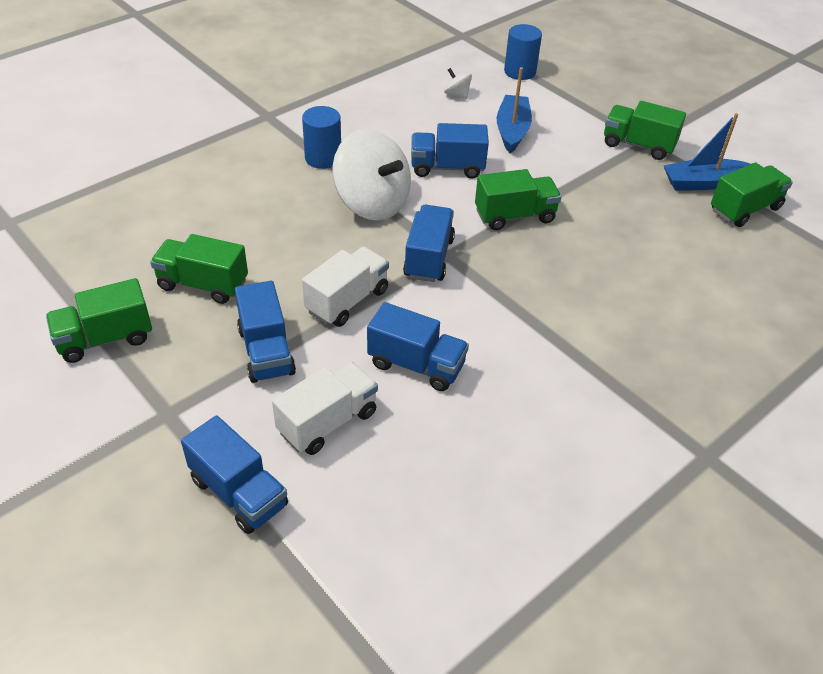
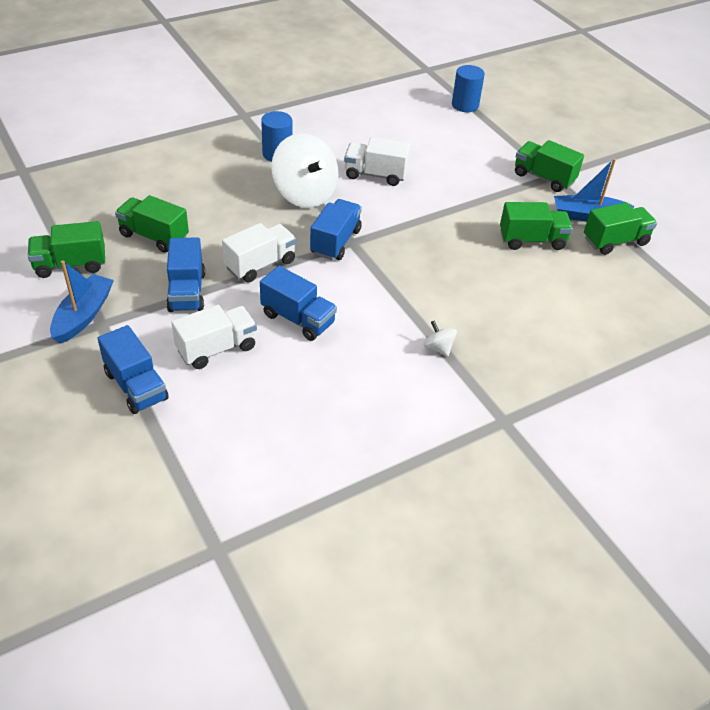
camera: 10 degrees right, 0 degrees up
blue truck [411,123,489,179] -> white truck [344,137,411,186]
white spinning top [444,68,472,99] -> white spinning top moved to [423,320,457,356]
green truck [475,169,561,230] -> green truck moved to [500,202,573,250]
blue boat [497,67,532,153] -> blue boat moved to [50,260,114,344]

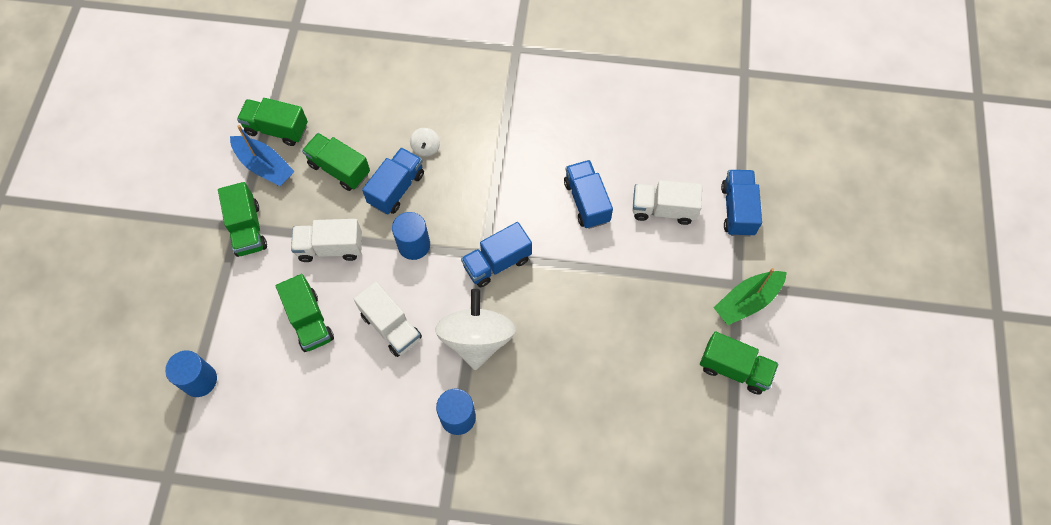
camera: 140 degrees left, 20 degrees up
blue boat [50,260,114,344] -> green boat [714,268,787,325]
green truck [115,195,189,253] -> green truck moved to [276,274,334,352]
blue truck [166,237,205,312] -> blue truck moved to [362,147,424,214]
white truck [222,223,296,282] -> white truck moved to [291,219,362,262]
white spinning top [423,320,457,356] -> white spinning top moved to [410,128,440,157]
none -> blue cylinder [392,212,430,260]

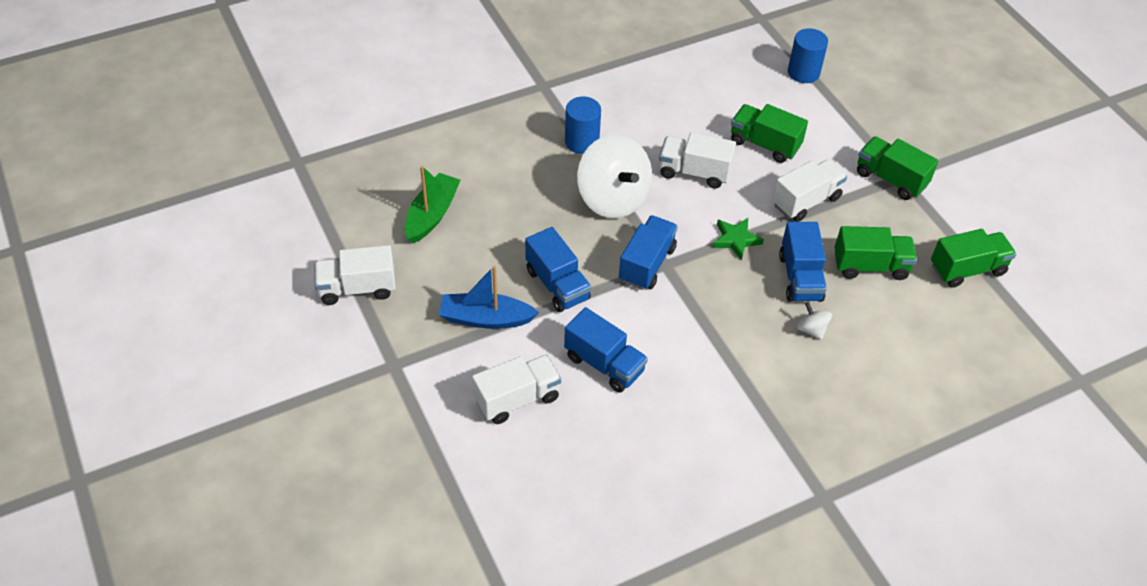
camera: 145 degrees right, 15 degrees down
blue boat [230,125,295,186] -> blue boat moved to [439,266,539,329]
blue cylinder [392,212,430,260] -> green star [713,218,764,260]
green truck [700,332,779,395] -> white truck [314,245,396,305]
green boat [714,268,787,325] -> green boat moved to [405,166,461,243]
blue truck [721,170,762,237] -> blue truck moved to [525,227,591,312]

